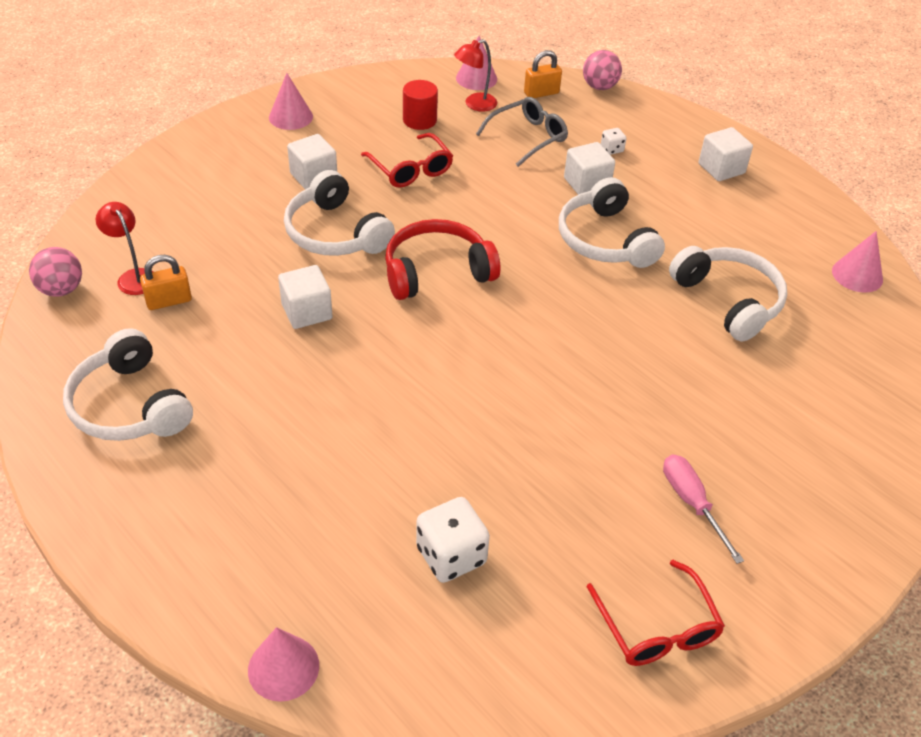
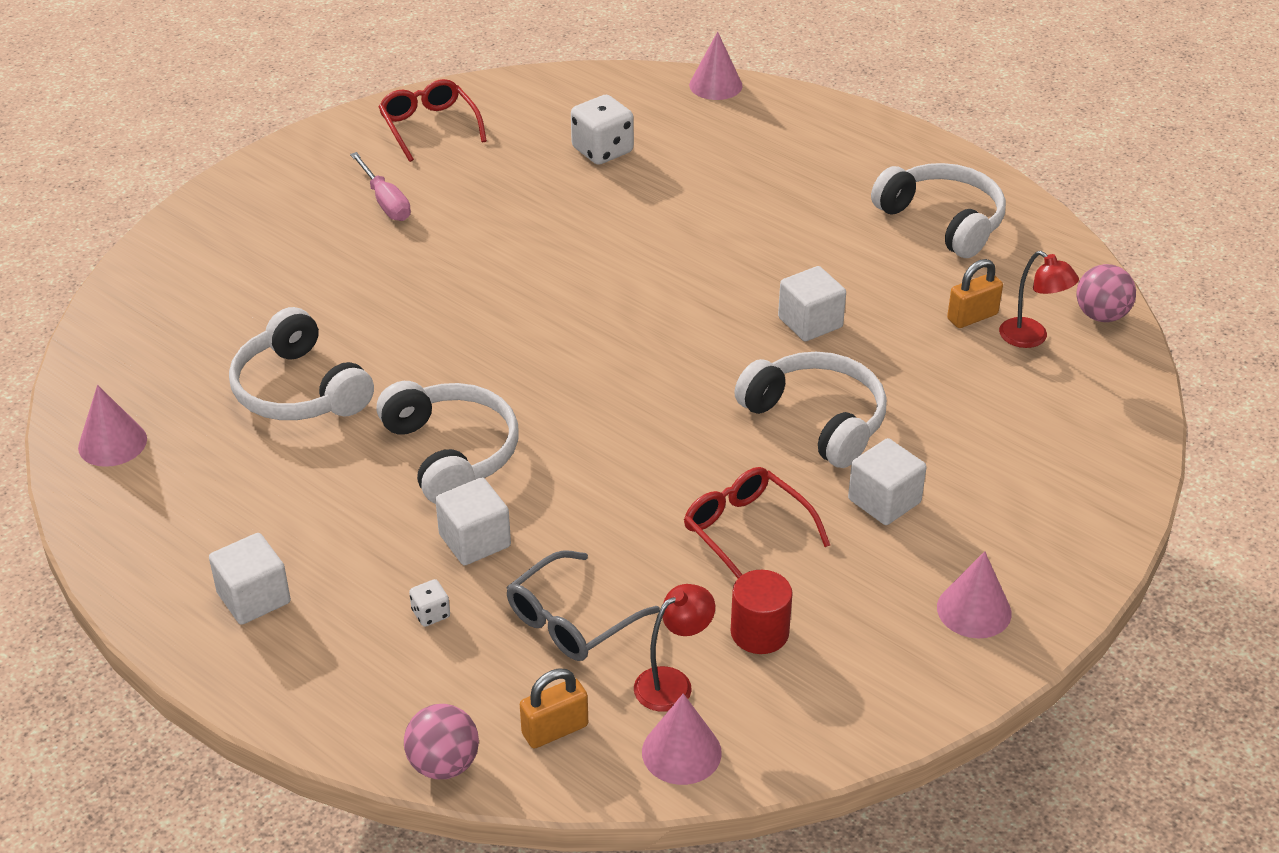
camera: 175 degrees right, 5 degrees down
red headphones [385,219,500,300] -> none

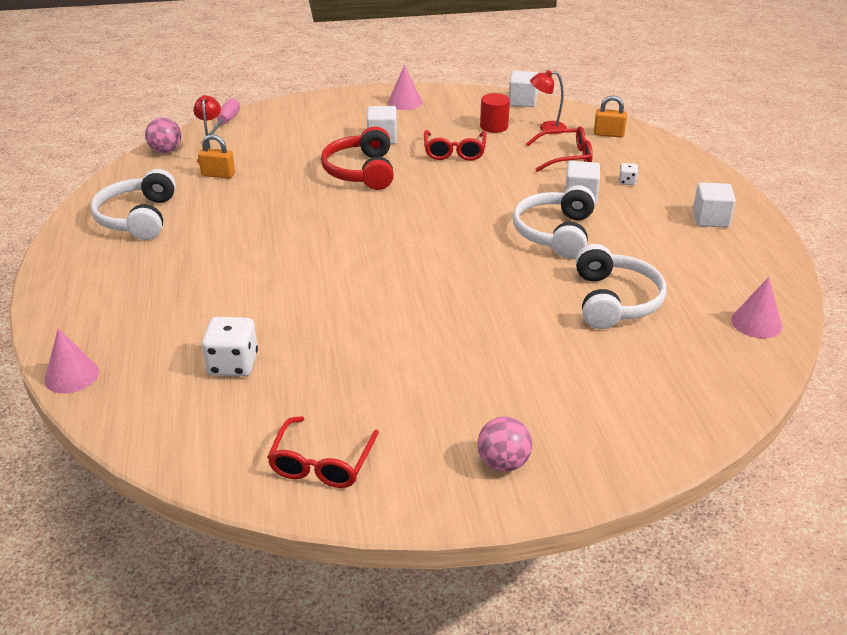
camera: 140 degrees left, 5 degrees down
pink screwdriver [350,152,411,221] -> pink screwdriver moved to [208,98,240,135]
pink ball [404,704,479,779] -> pink ball moved to [477,417,532,472]
grey glasses [506,550,660,661] -> red glasses [526,126,593,172]
pink cone [642,693,722,785] -> none
white headphones [734,352,887,468] -> red headphones [321,126,394,190]
white cube [778,266,846,341] -> white cube moved to [509,71,538,107]

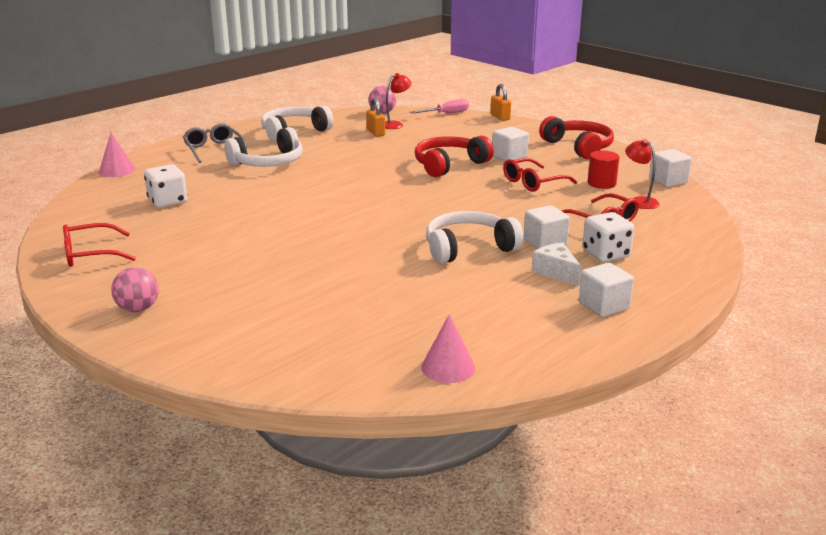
camera: 55 degrees right, 10 degrees down
pink cone [388,65,422,110] -> red headphones [539,116,614,159]
white headphones [576,244,666,329] -> white headphones moved to [224,127,303,167]
orange padlock [594,96,627,138] -> orange padlock moved to [491,84,511,121]
white dice [619,163,638,185] -> white dice [582,212,634,262], size x2.03
none -> grey glasses [183,123,248,163]
none -> white cheese [532,242,581,286]

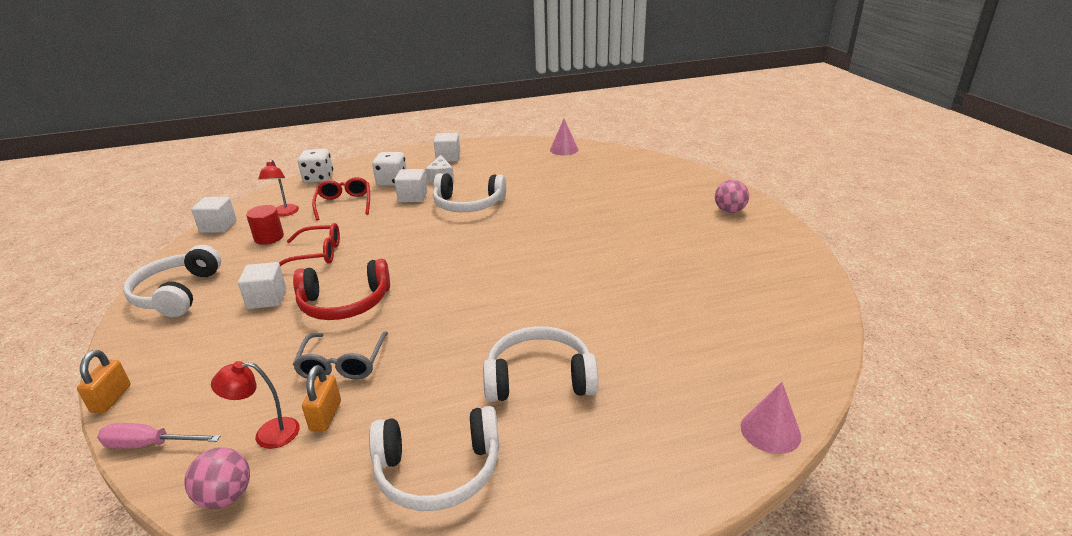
camera: 150 degrees left, 5 degrees up
red glasses [63,223,136,267] -> none
white dice [144,164,187,208] -> white dice moved to [298,149,333,183]
grey glasses [183,123,248,163] -> grey glasses moved to [293,332,388,379]
red headphones [539,116,614,159] -> white headphones [123,245,221,317]

